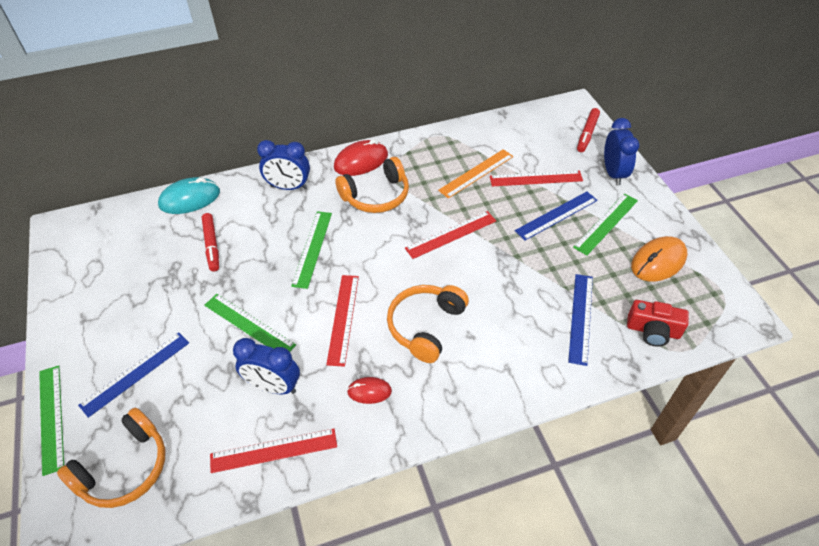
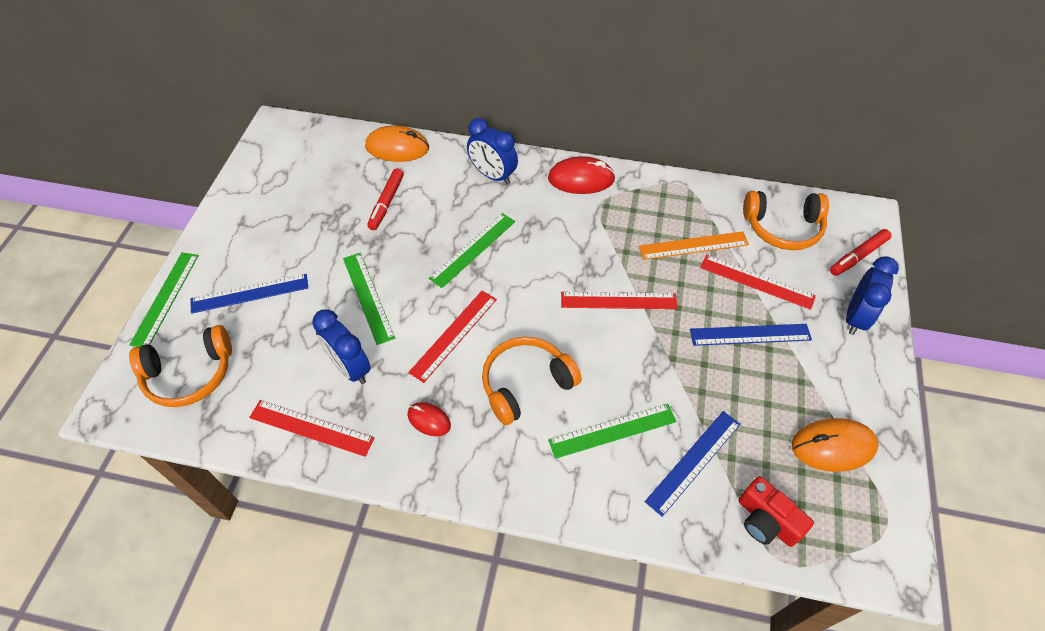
camera: 30 degrees right, 5 degrees up
turquoise mouse [158,177,220,214] -> orange mouse [365,125,429,162]
orange headphones [335,157,409,213] -> orange headphones moved to [743,191,829,250]
green ruler [573,193,638,256] -> green ruler moved to [548,404,676,459]

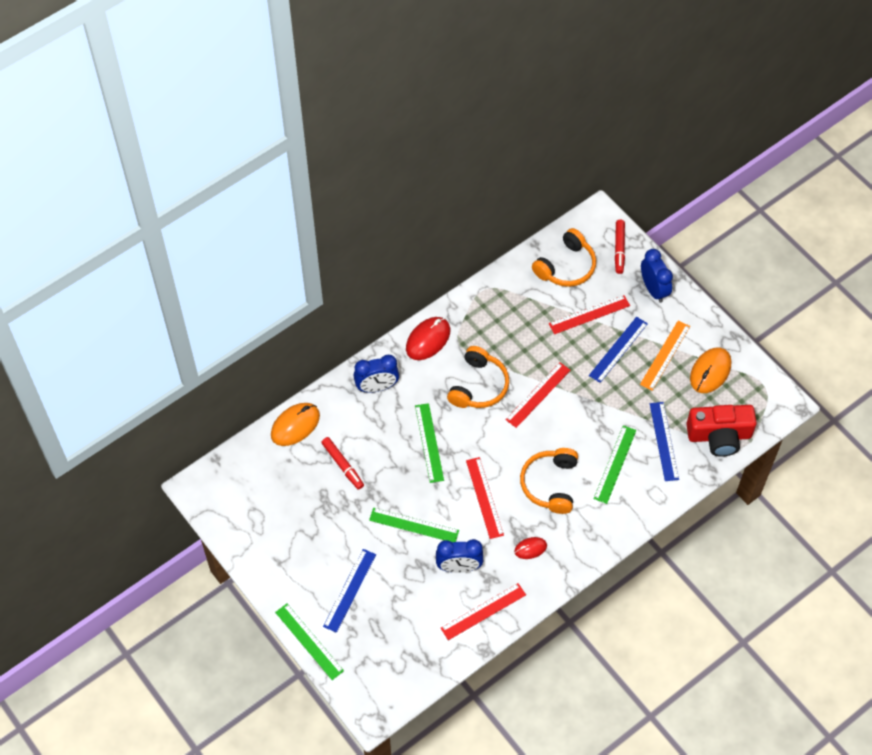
camera: 50 degrees left, 5 degrees up
orange headphones [129,325,232,407] -> orange headphones moved to [447,346,509,408]
orange ruler [639,231,749,260] -> orange ruler moved to [640,320,690,391]
red camera [739,476,814,547] -> red camera [686,405,757,457], size x1.55

